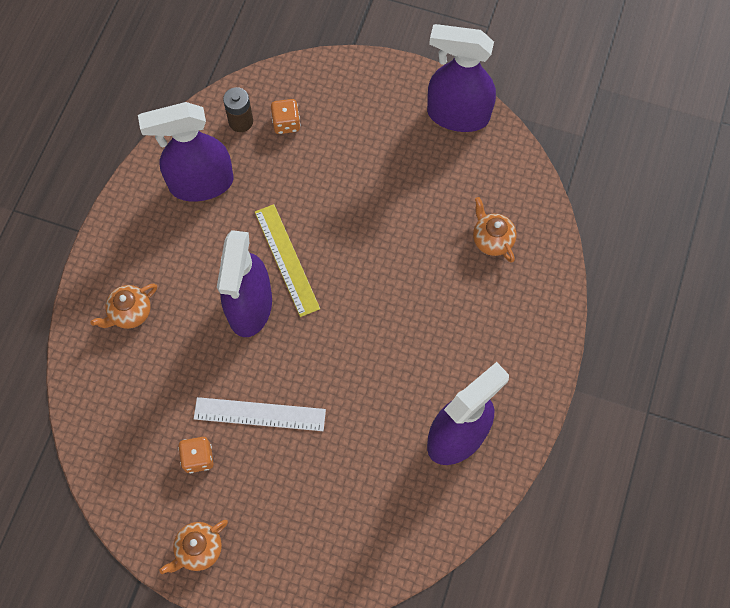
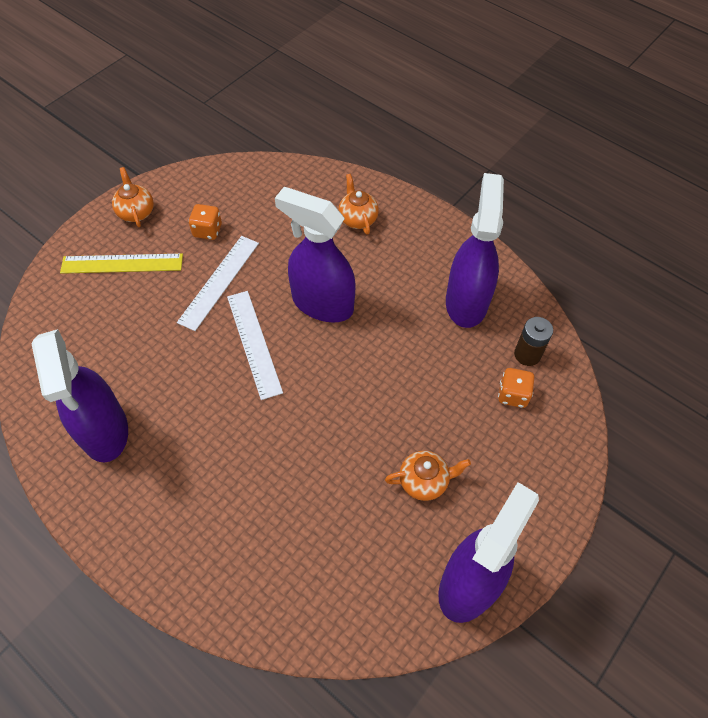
camera: 110 degrees right, 10 degrees down
yellow ruler [255,204,320,317] -> yellow ruler moved to [60,253,183,274]
orange teapot [473,197,516,263] -> orange teapot moved to [385,451,471,501]
none -> white ruler [227,291,283,400]

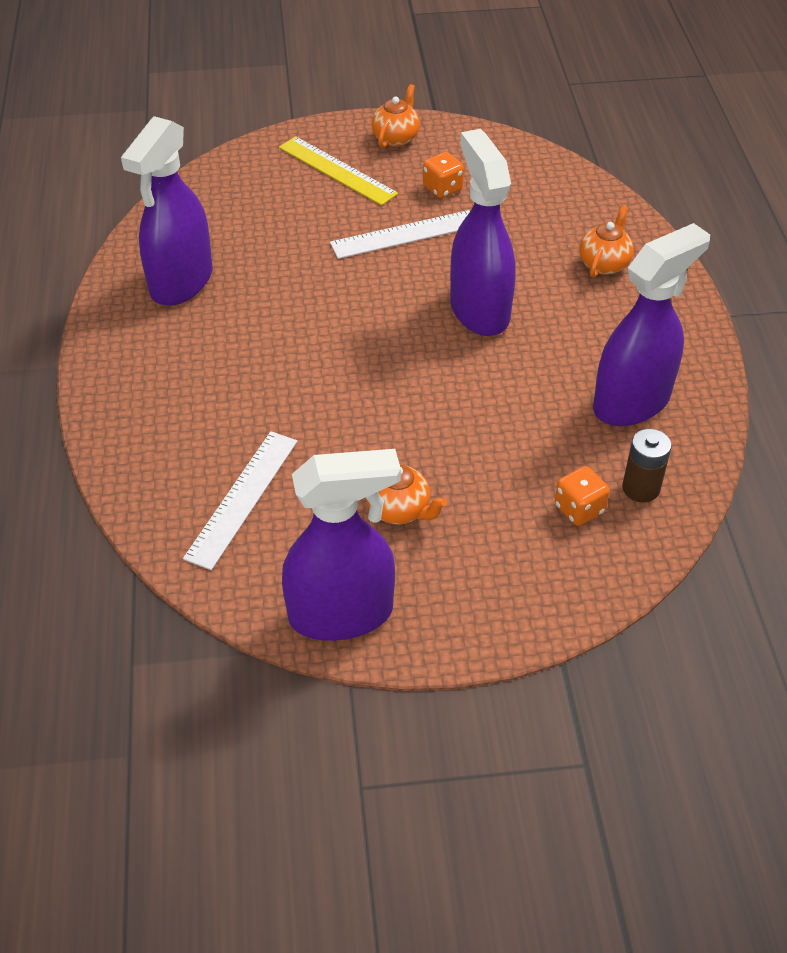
camera: 45 degrees right, 10 degrees down
white ruler [227,291,283,400] -> white ruler moved to [183,431,297,570]

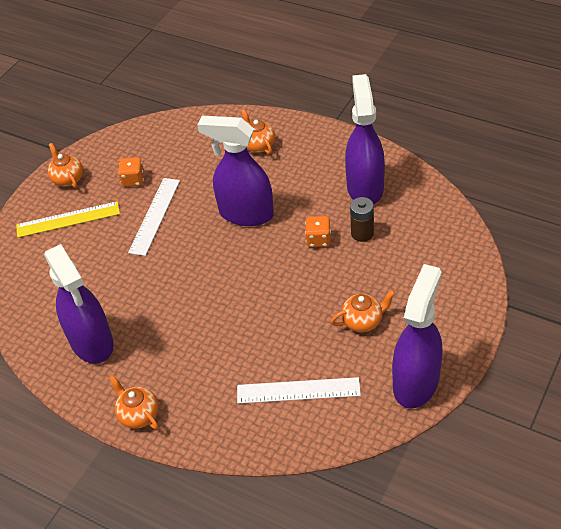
camera: 50 degrees left, 0 degrees up
white ruler [183,431,297,570] -> white ruler turned 60 degrees counterclockwise [237,377,361,404]
orange dice [555,466,610,526] -> orange dice moved to [305,216,331,247]
brown battery [622,429,672,502] -> brown battery moved to [350,197,374,242]
none -> orange teapot [109,375,159,430]

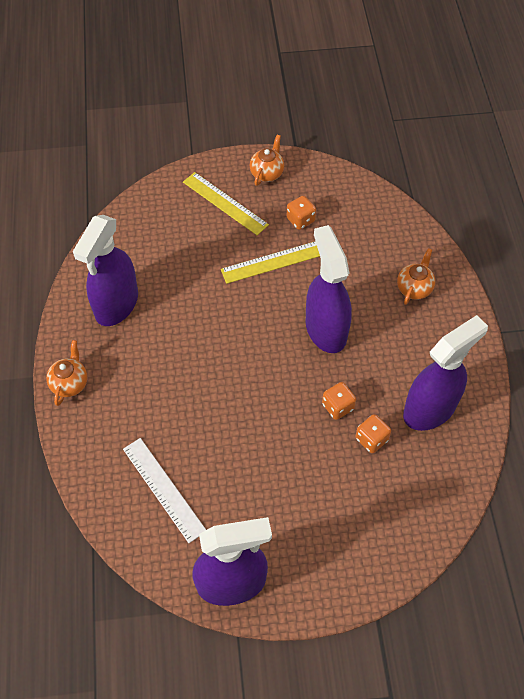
camera: 50 degrees right, 10 degrees up
white ruler [128,178,180,256] -> yellow ruler [221,241,320,284]
orange teapot [331,290,396,332] -> none
brown battery [350,197,374,242] -> orange dice [355,414,391,453]

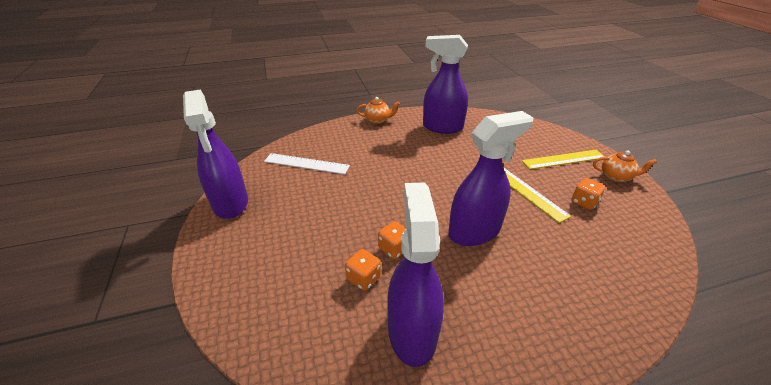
camera: 80 degrees right, 20 degrees down
white ruler [123,438,206,543] -> white ruler turned 60 degrees clockwise [264,153,350,174]
yellow ruler [183,172,269,235] -> yellow ruler turned 45 degrees clockwise [522,150,605,169]
orange teapot [397,248,435,305] -> none
purple spray bottle [403,315,488,431] -> purple spray bottle turned 135 degrees counterclockwise [387,183,444,367]

